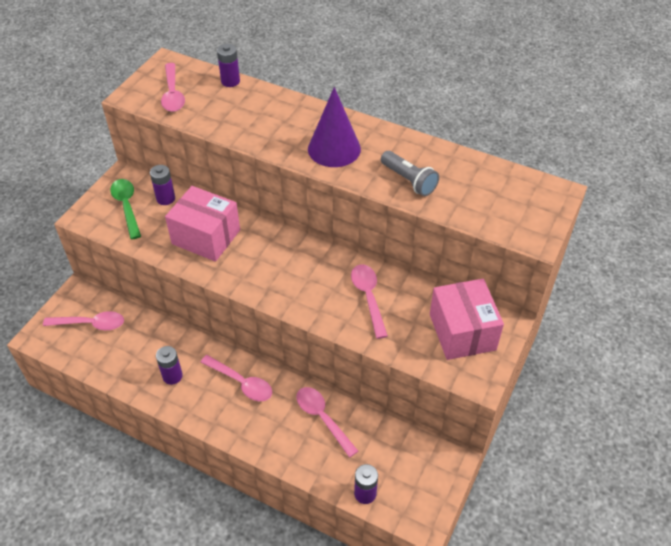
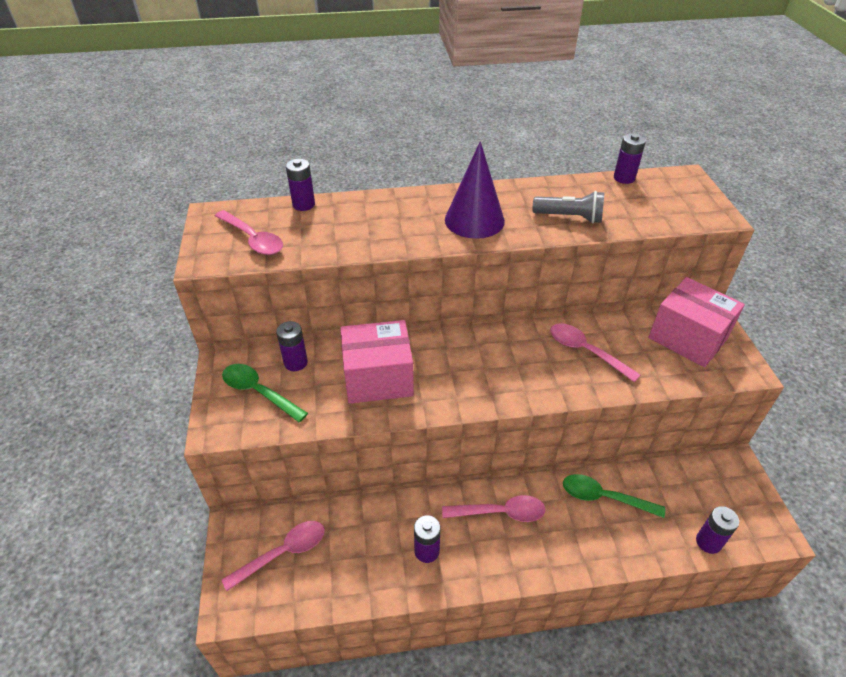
camera: 35 degrees left, 5 degrees down
pink spoon [297,387,358,458] -> green spoon [563,474,665,518]
none -> purple battery [614,134,646,184]

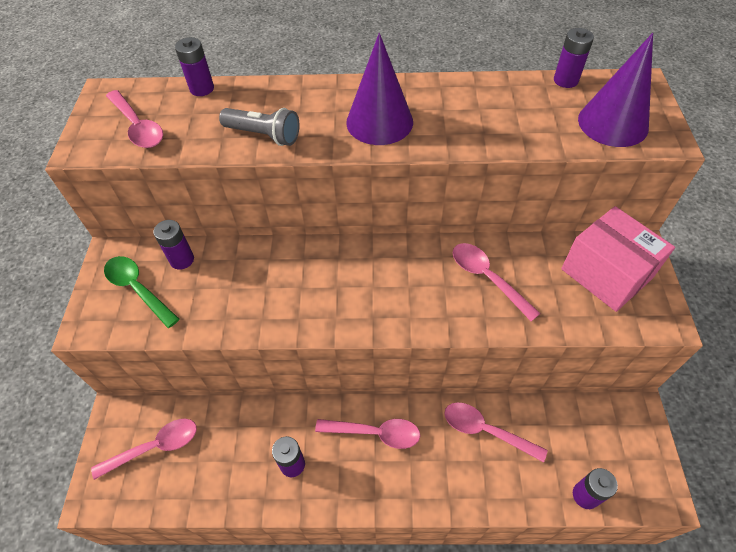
camera: 10 degrees right, 10 degrees up
pink box [340,320,414,404] -> none
grey flashlight [533,191,604,223] -> grey flashlight moved to [219,108,300,146]
green spoon [563,474,665,518] -> pink spoon [444,402,548,463]
none -> purple cone [578,33,653,147]

